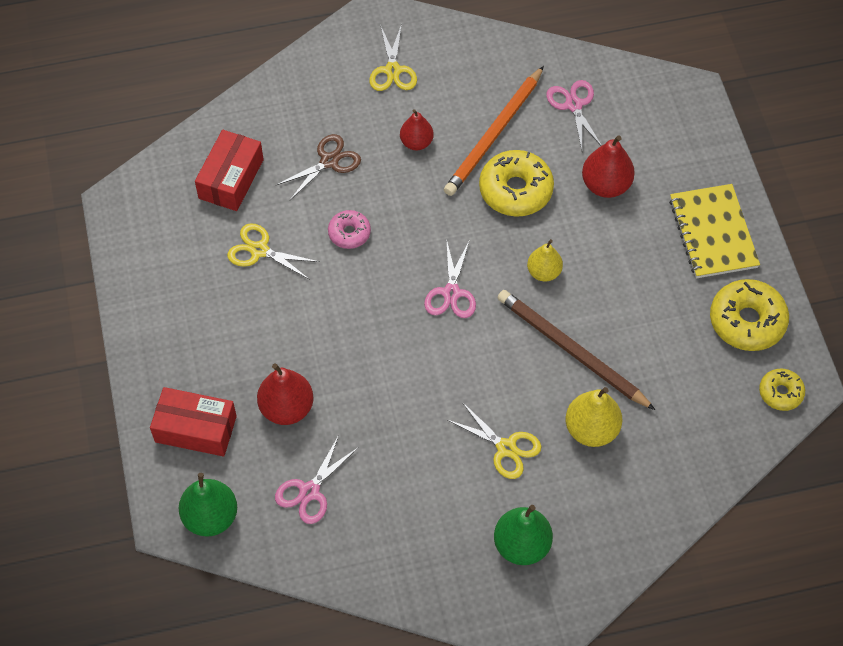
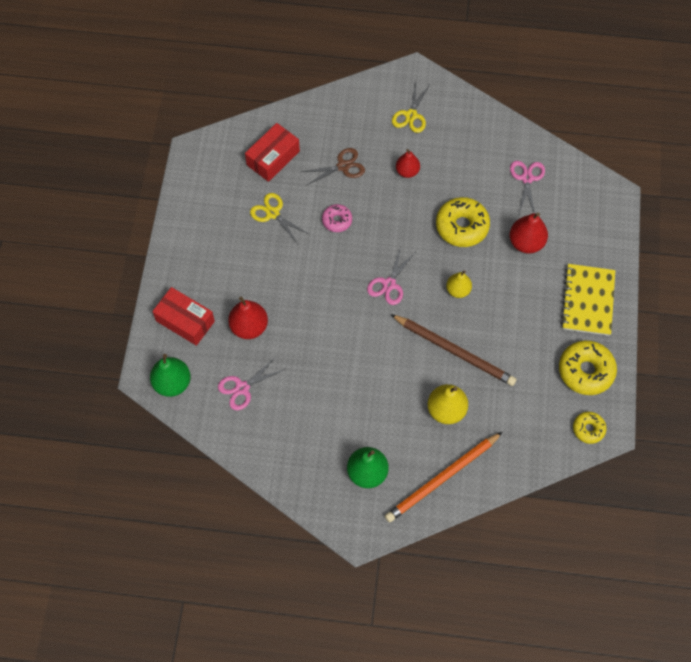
camera: 20 degrees right, 5 degrees up
orange pencil [444,66,544,196] -> orange pencil moved to [385,432,502,522]
yellow scissors [448,402,541,479] -> none
brown pencil [497,290,655,410] -> brown pencil turned 150 degrees clockwise [390,314,516,386]

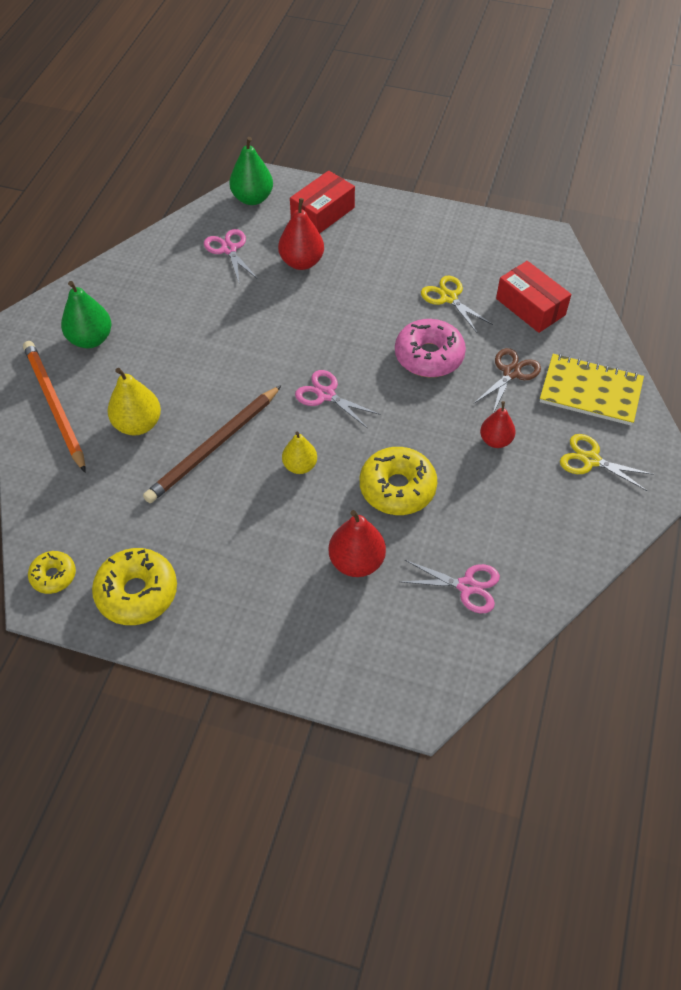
camera: 100 degrees right, 10 degrees down
yellow scissors [250,193,309,244] -> yellow scissors turned 90 degrees counterclockwise [421,276,493,333]
brown scissors [302,148,365,185] -> brown scissors turned 135 degrees counterclockwise [473,348,541,413]
pink donut [322,204,352,232] -> pink donut [395,319,466,377], size x1.76
yellow notebook [561,264,615,336] -> yellow notebook moved to [540,354,644,426]

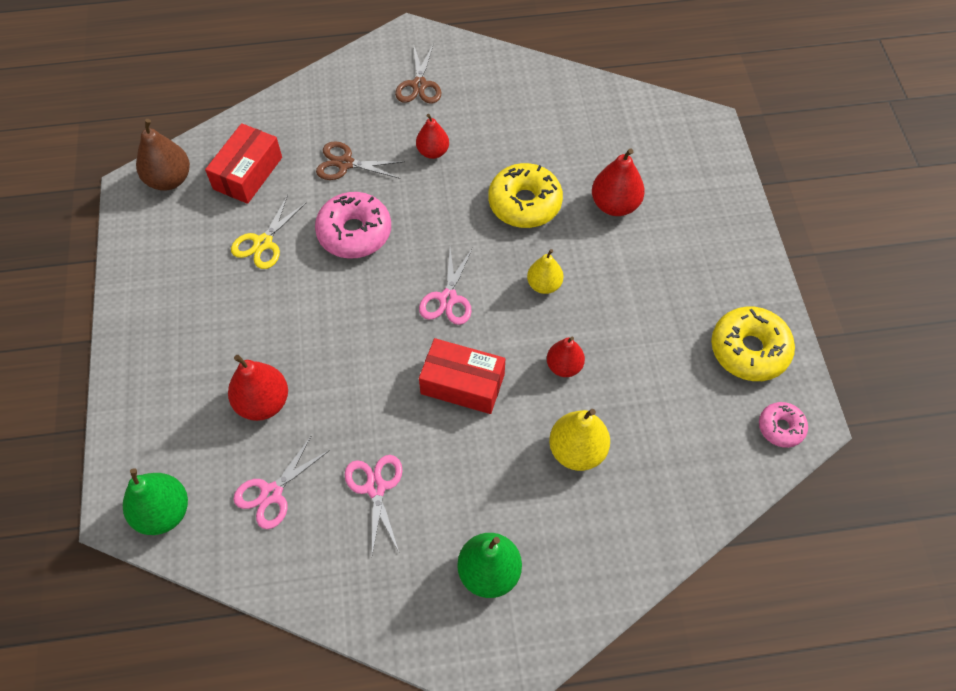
camera: 115 degrees left, 5 degrees up
orange pencil [23,341,86,473] -> none
yellow donut [28,551,76,594] -> pink donut [759,402,808,448]
brown pencil [143,385,281,503] -> red pear [547,337,585,377]
red box [290,171,355,233] -> red box moved to [419,338,505,414]
pink scissors [401,560,500,613] -> pink scissors moved to [345,455,402,555]
yellow notebook [540,354,644,426] -> none
yellow scissors [560,434,654,491] -> brown scissors [395,43,441,103]
none -> brown pear [136,119,190,191]

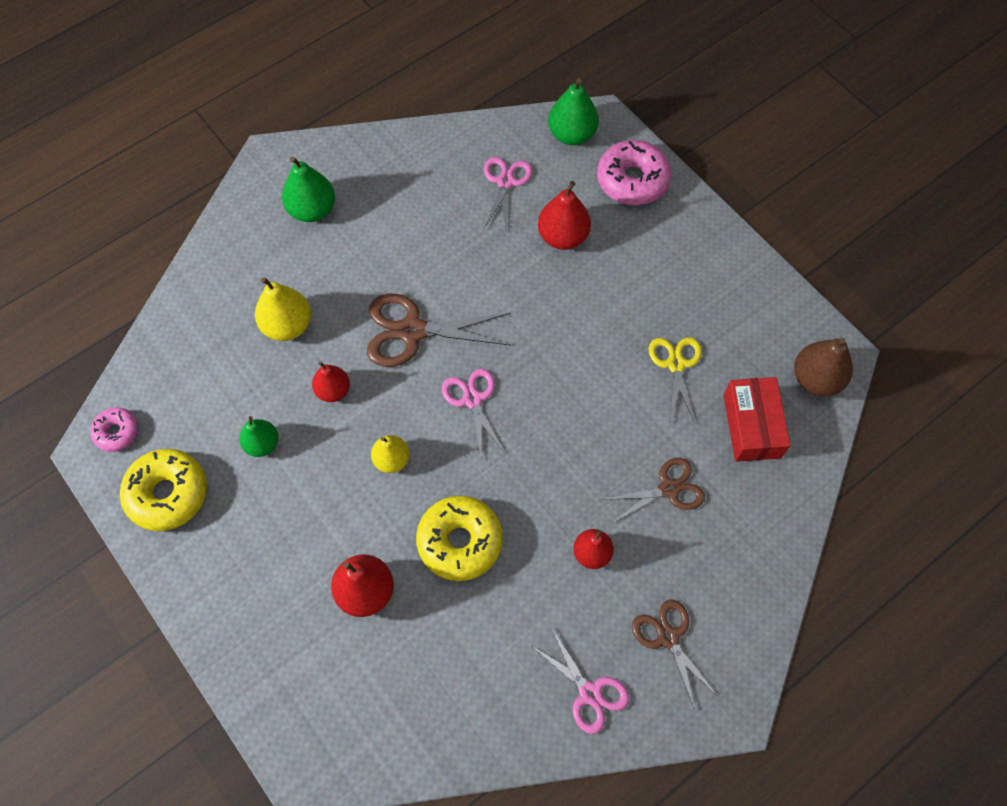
camera: 150 degrees right, 5 degrees up
pink donut [315,192,391,258] -> pink donut moved to [597,140,671,205]
pink scissors [345,455,402,555] -> pink scissors moved to [532,629,629,734]
red box [419,338,505,414] -> brown scissors [367,294,511,367]
none -> green pear [239,416,279,457]

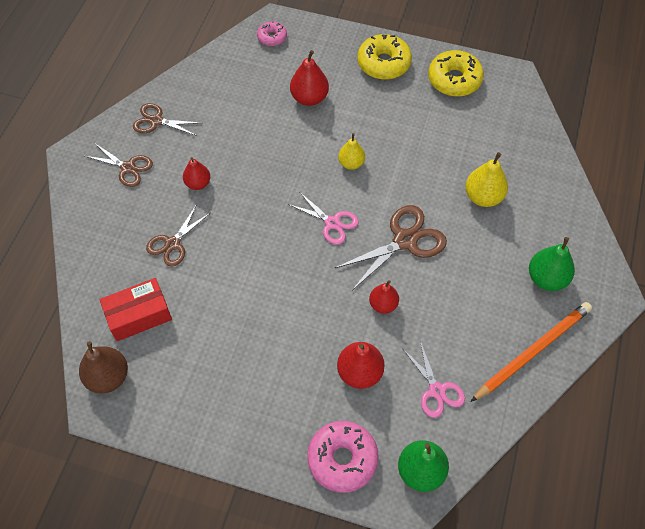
camera: 145 degrees right, 5 degrees down
pink donut [90,408,139,452] -> pink donut moved to [257,21,287,46]
green pear [239,416,279,457] -> none
red pear [312,361,350,402] -> red pear moved to [369,280,399,314]
yellow donut [416,496,503,581] -> yellow donut moved to [358,34,412,80]
pink scissors [532,629,629,734] -> brown scissors [133,103,201,136]
yellow scissors [649,337,702,423] -> none
red box [724,377,791,462] -> red box turned 75 degrees counterclockwise [100,278,172,341]
none -> orange pencil [471,302,592,402]

